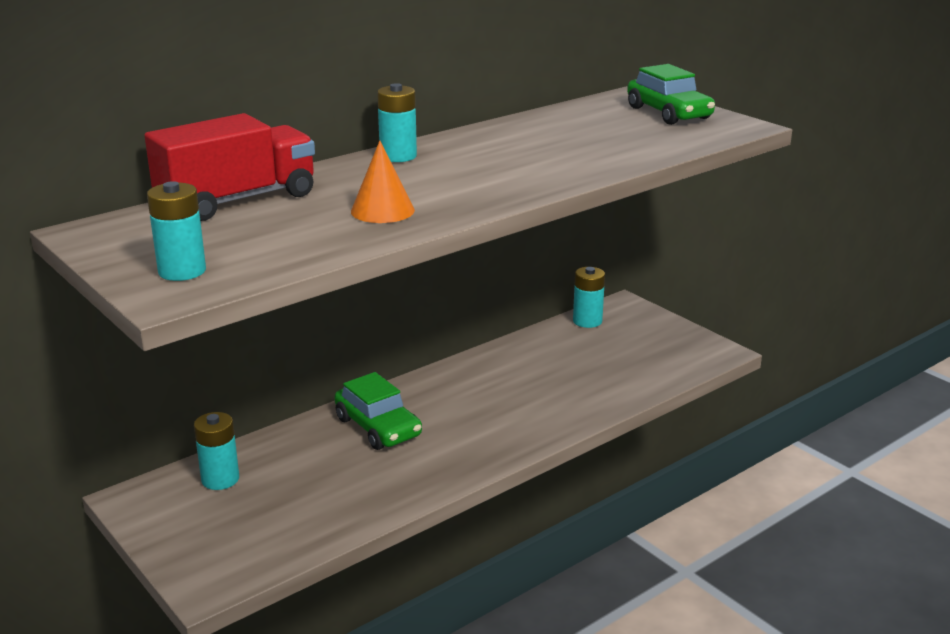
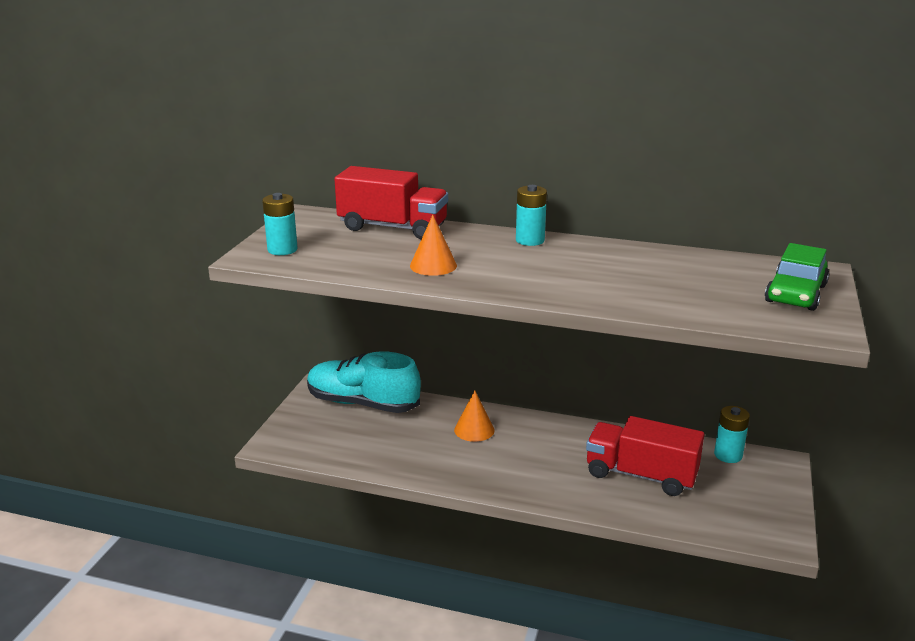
camera: 55 degrees right, 0 degrees up
turquoise battery [194,412,239,490] -> turquoise shoe [307,351,421,413]
green car [334,372,422,450] -> orange cone [454,391,495,442]
none -> red truck [586,416,704,496]

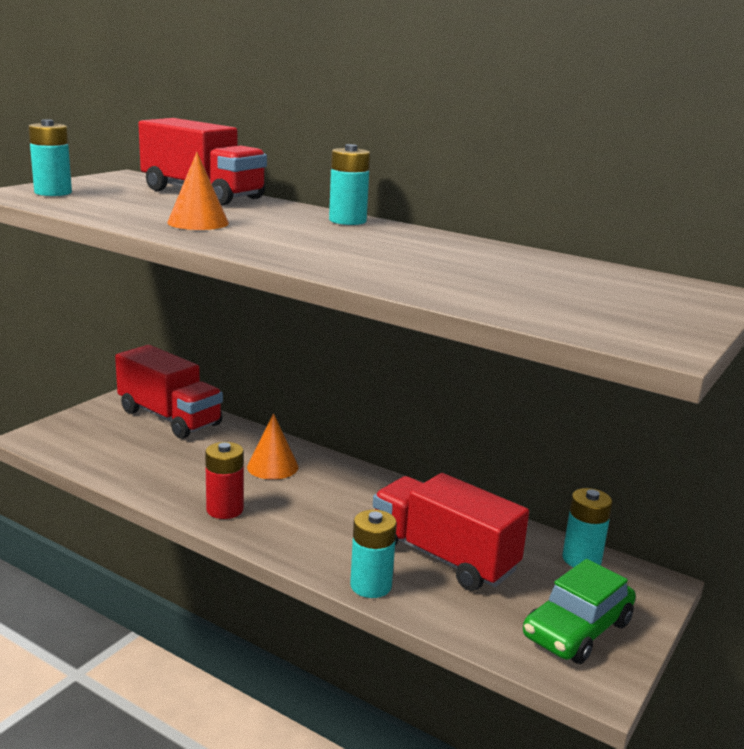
camera: 15 degrees right, 5 degrees down
turquoise shoe [307,351,421,413] -> red truck [115,345,223,439]
green car [765,243,829,311] -> green car moved to [523,559,636,664]
none -> red battery [205,442,244,519]
none -> turquoise battery [350,510,397,598]

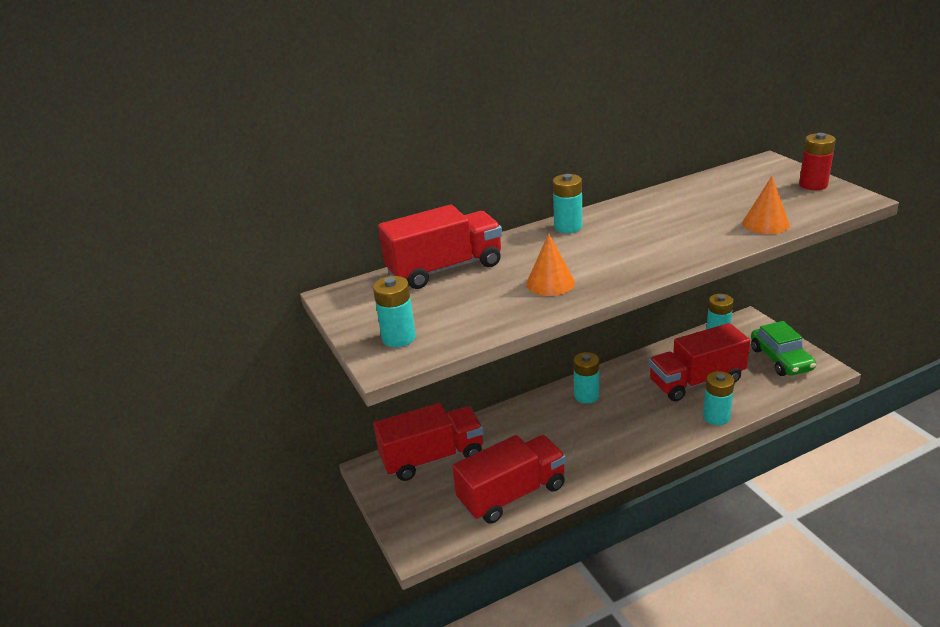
camera: 55 degrees left, 10 degrees up
red battery [205,442,244,519] -> red battery moved to [799,133,836,190]
orange cone [247,413,299,480] -> orange cone moved to [743,176,790,234]
none -> red truck [452,435,566,524]
none -> turquoise battery [574,352,599,404]

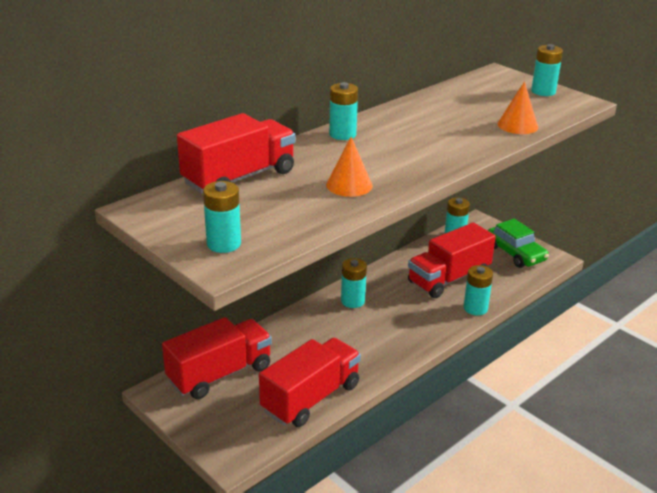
camera: 20 degrees left, 0 degrees up
red battery [799,133,836,190] -> turquoise battery [531,44,563,96]

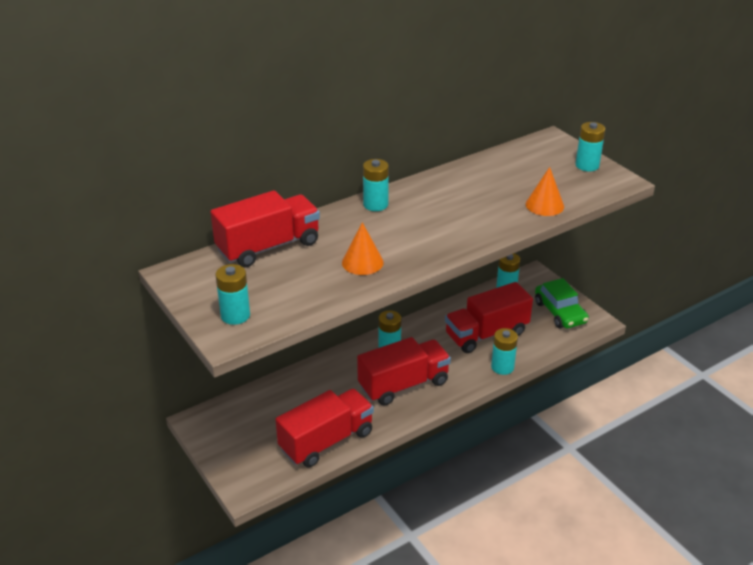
camera: 10 degrees right, 5 degrees up
red truck [162,317,272,399] -> red truck moved to [357,337,451,406]

